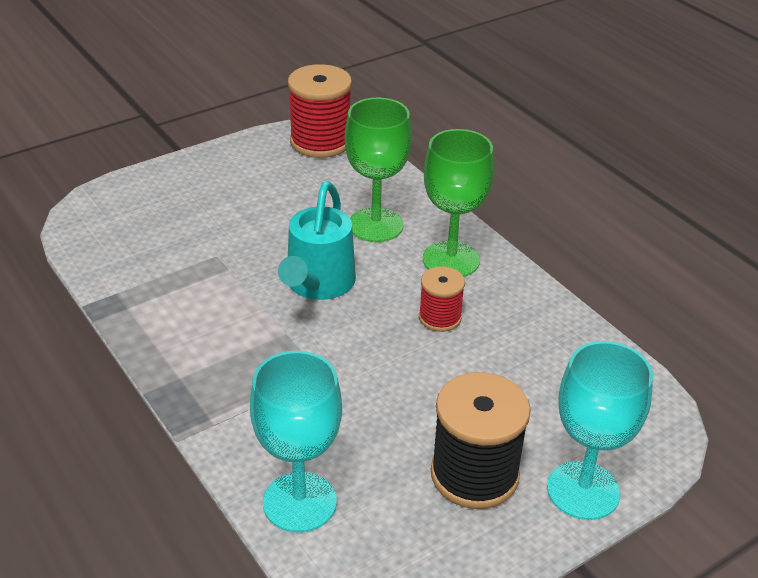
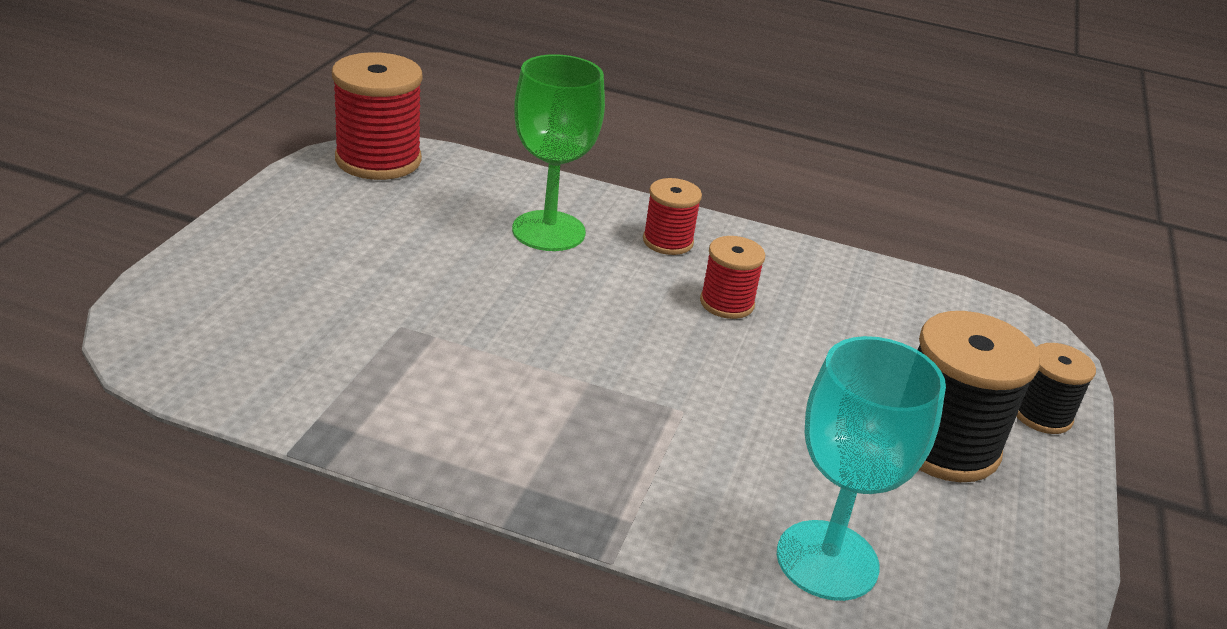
camera: 40 degrees left, 5 degrees down
turquoise watering can [278,181,356,300] -> none
green goblet [423,129,494,277] -> red spool [643,178,702,255]
turquoise goblet [547,341,653,520] -> black spool [1016,343,1096,434]

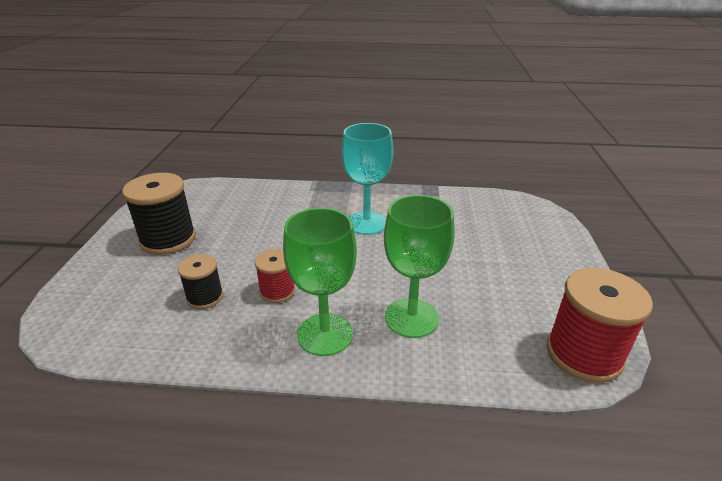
camera: 170 degrees right, 0 degrees up
red spool [643,178,702,255] -> green goblet [283,208,357,356]
turquoise goblet [777,336,946,601] -> turquoise goblet moved to [341,123,393,235]
black spool [1016,343,1096,434] -> black spool moved to [178,254,223,309]

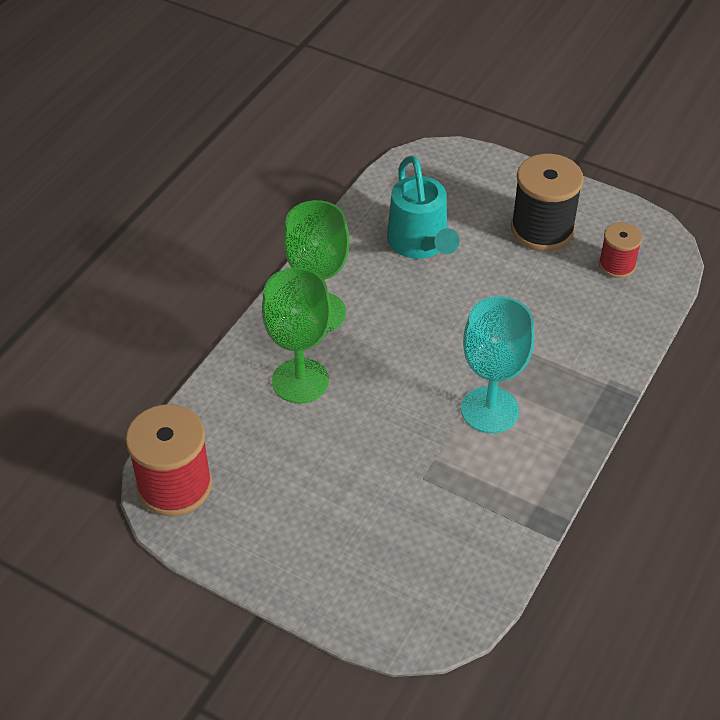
camera: 115 degrees right, 15 degrees up
black spool [178,254,223,309] -> turquoise watering can [387,156,459,259]
red spool [255,249,295,303] -> red spool moved to [599,222,643,278]

